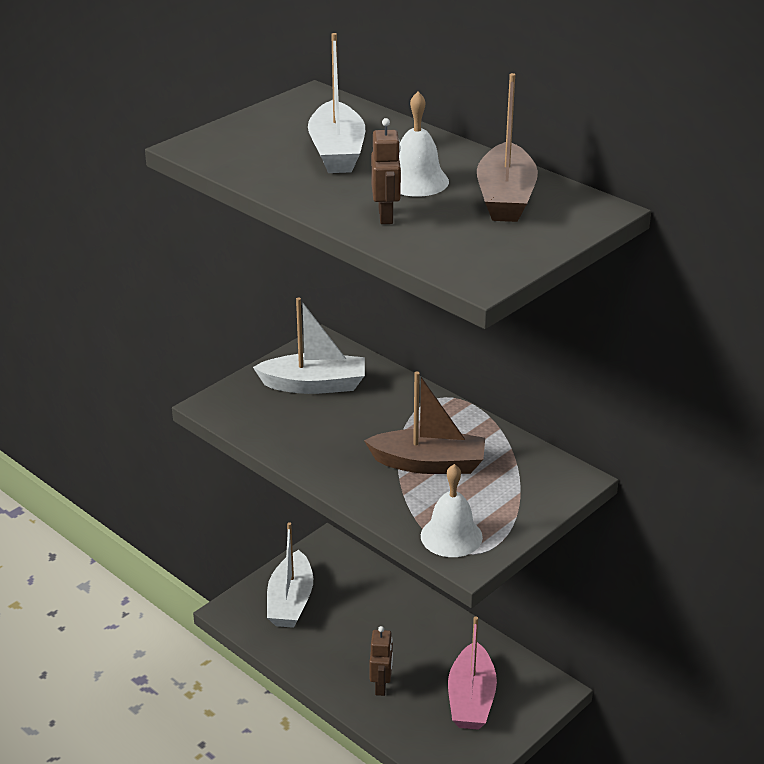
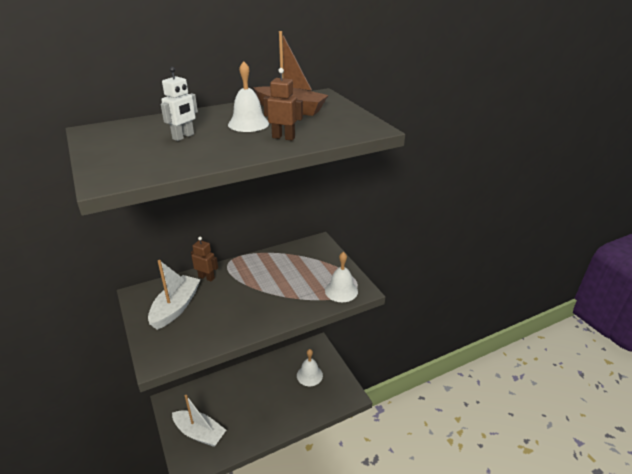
camera: 70 degrees left, 0 degrees up
white boat [308,33,365,173] -> white robot [161,67,198,141]
brown boat [364,372,485,474] -> none
brown robot [369,626,393,696] -> brown robot moved to [191,237,218,282]
pink boat [448,616,497,730] -> white bell [297,349,323,386]

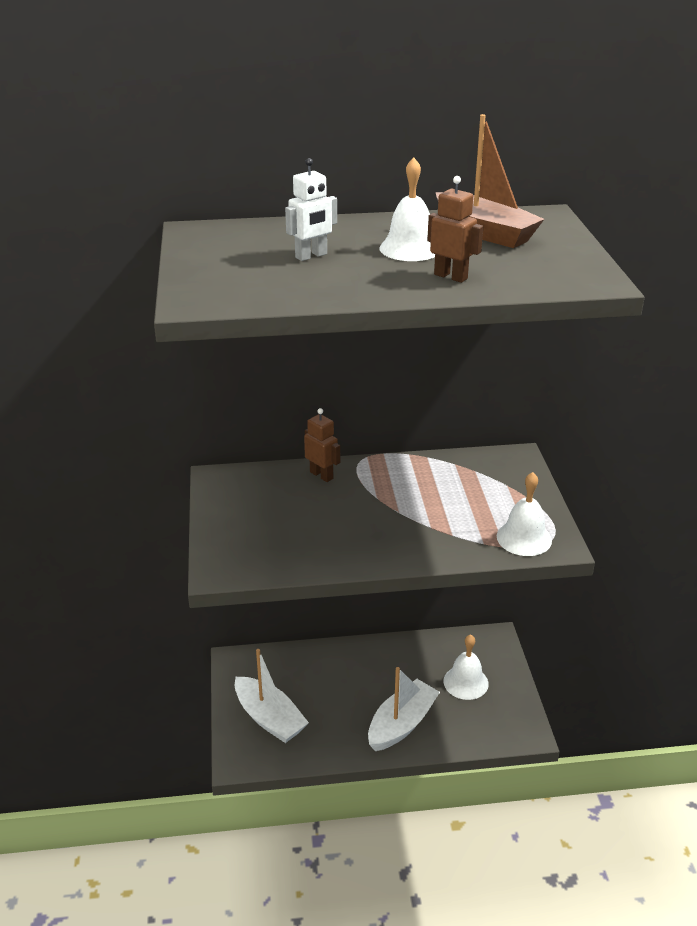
camera: 20 degrees right, 0 degrees up
white boat [148,260,201,330] -> white boat moved to [368,667,440,751]

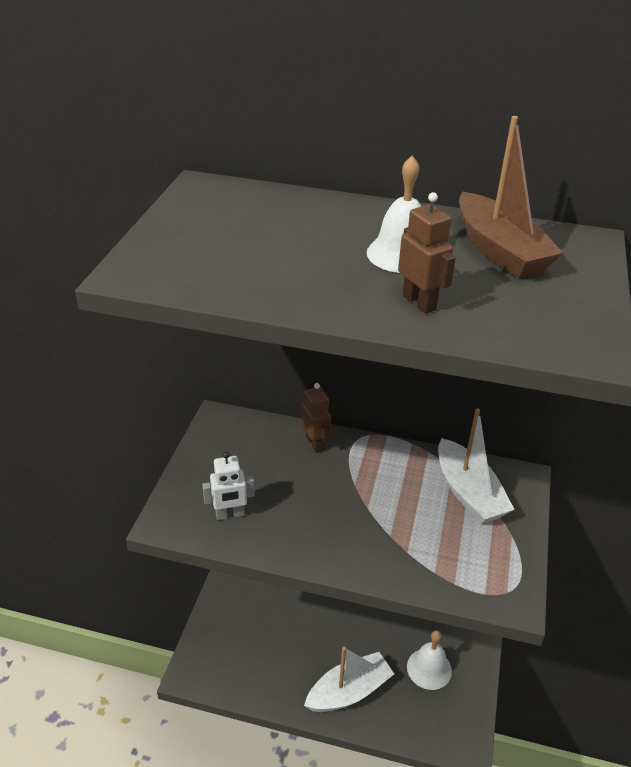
camera: 20 degrees right, 5 degrees up
white boat [235,649,309,743] -> white boat moved to [438,408,515,524]
white robot [285,158,337,261] -> white robot moved to [202,452,255,520]
white bell [497,472,552,556] -> none

